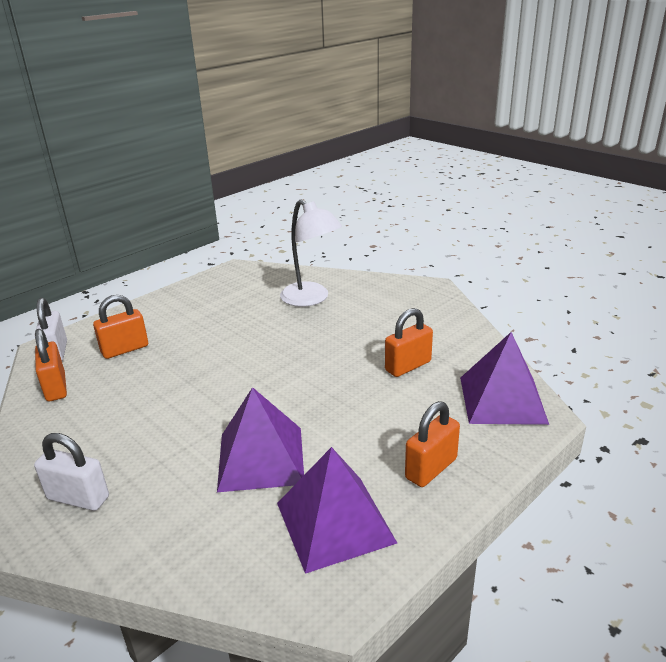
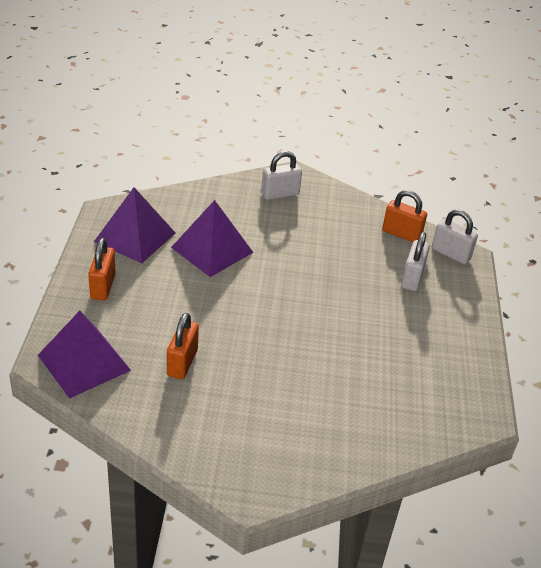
camera: 135 degrees right, 10 degrees up
orange padlock [93,295,148,359] -> white padlock [401,232,430,291]
white lamp [280,200,342,307] -> none

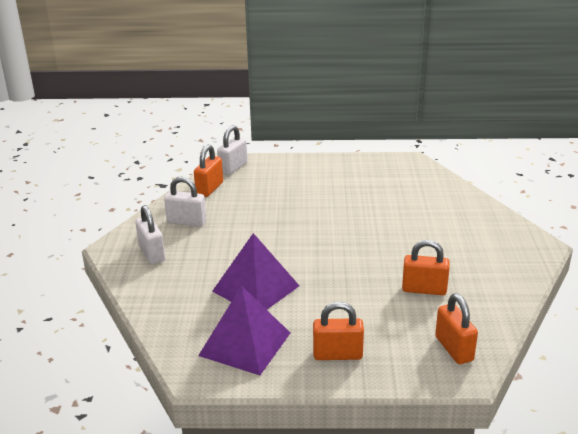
camera: 90 degrees left, 10 degrees down
purple pyramid [38,311,131,398] -> orange padlock [435,293,478,364]
white padlock [401,232,430,291] -> white padlock moved to [164,176,206,227]

